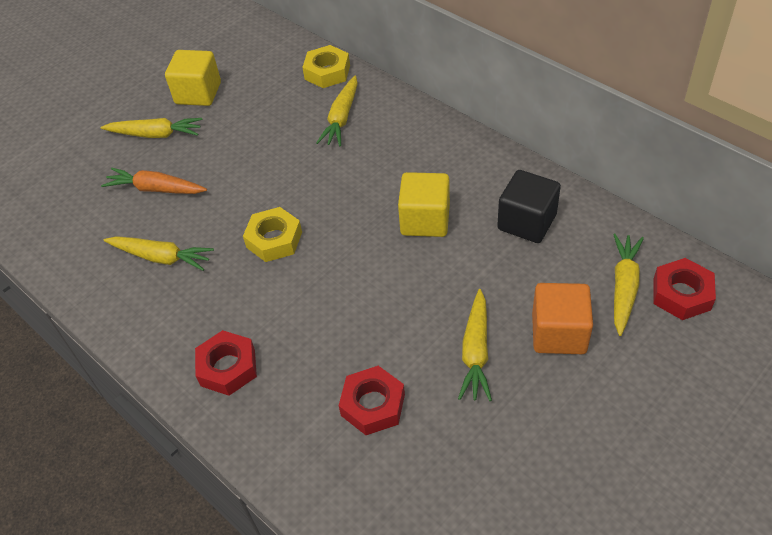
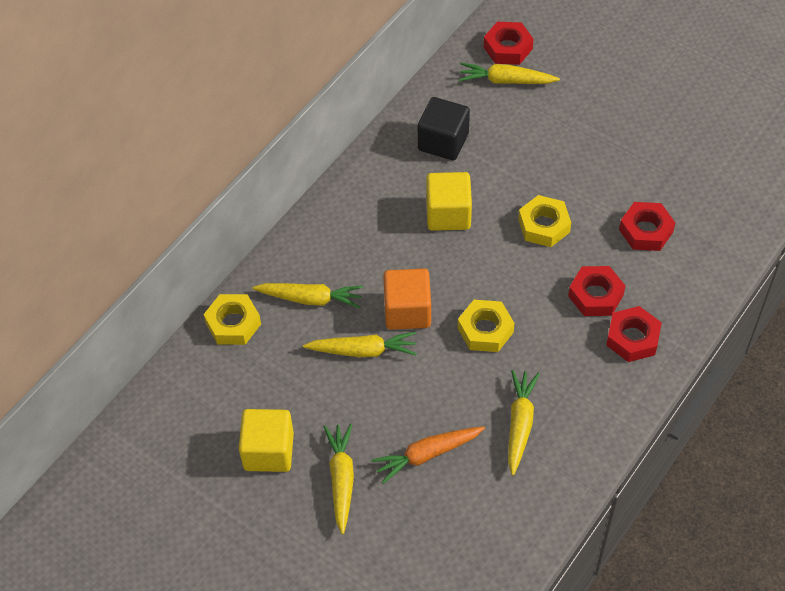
camera: 100 degrees left, 5 degrees up
orange carrot [101,168,207,194] -> orange carrot turned 60 degrees clockwise [371,426,485,484]
yellow carrot [458,289,492,401] -> yellow carrot moved to [303,332,417,357]
orange cube [532,283,593,354] -> orange cube moved to [383,269,431,330]
none -> yellow nut [518,195,571,247]
none -> red nut [568,266,625,316]

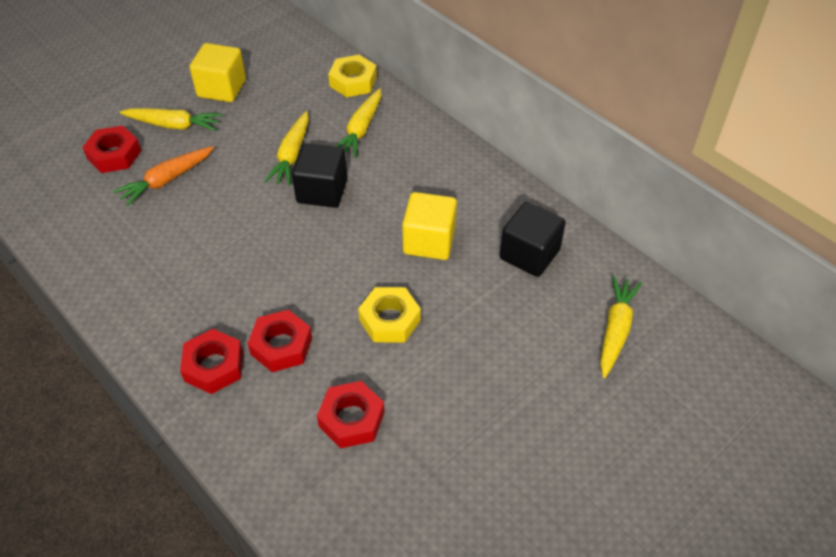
camera: 100 degrees right, 5 degrees down
orange carrot [371,426,485,484] -> orange carrot turned 120 degrees counterclockwise [113,146,214,207]
orange cube [383,269,431,330] -> black cube [292,143,347,208]
yellow nut [458,300,515,352] -> none
red nut [484,22,533,65] -> red nut moved to [82,126,141,173]
yellow carrot [508,370,539,475] -> none

